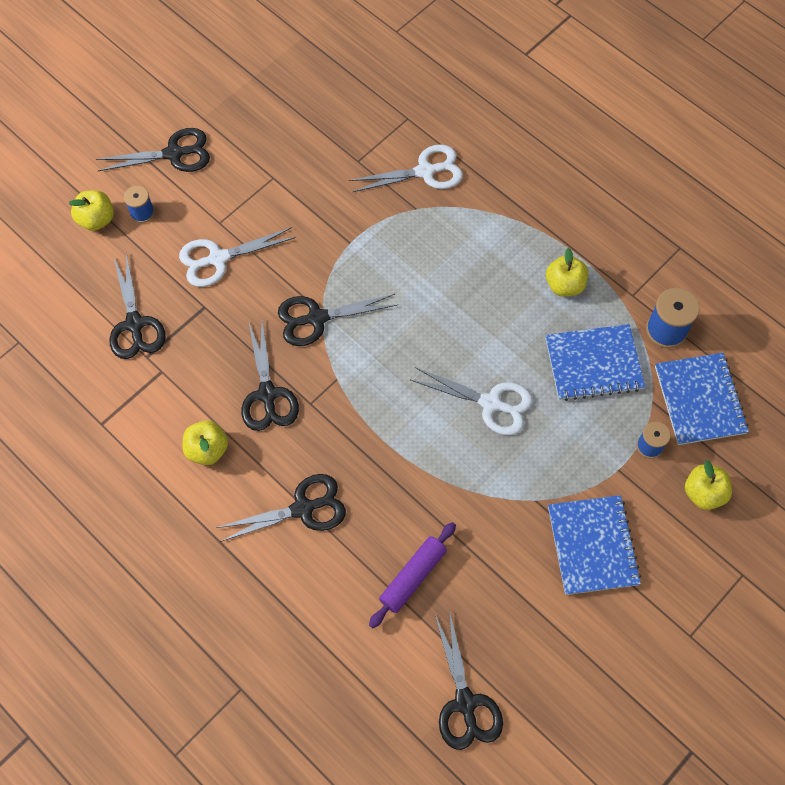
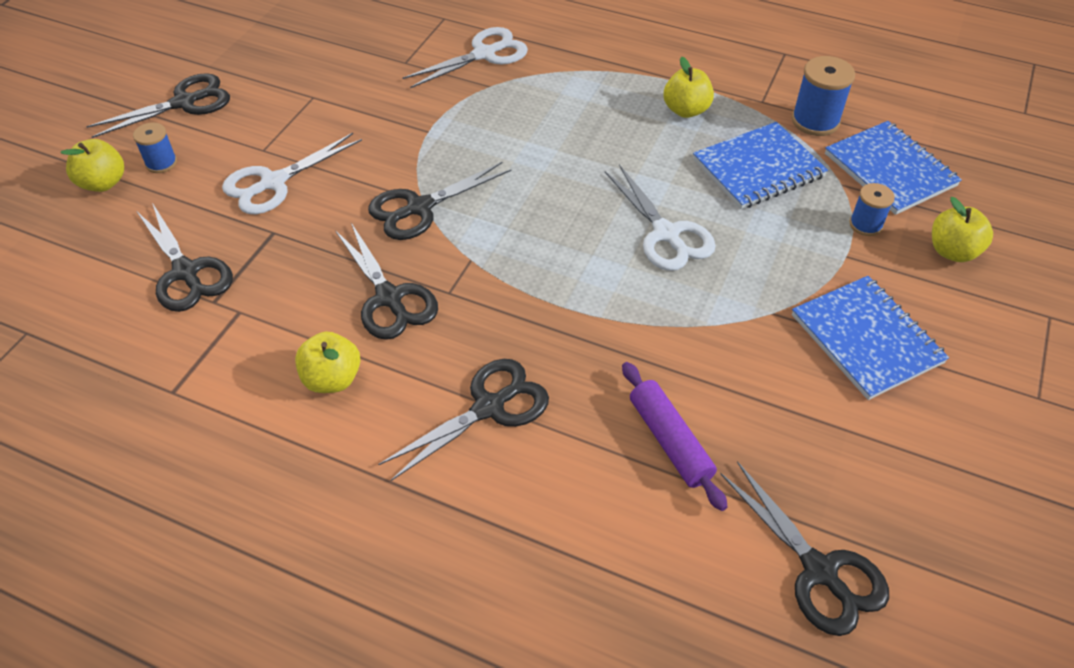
camera: 20 degrees left, 15 degrees down
purple rolling pin [369,522,456,628] -> purple rolling pin turned 45 degrees counterclockwise [622,362,728,511]
white scissors [411,367,532,435] -> white scissors turned 60 degrees clockwise [605,164,716,271]

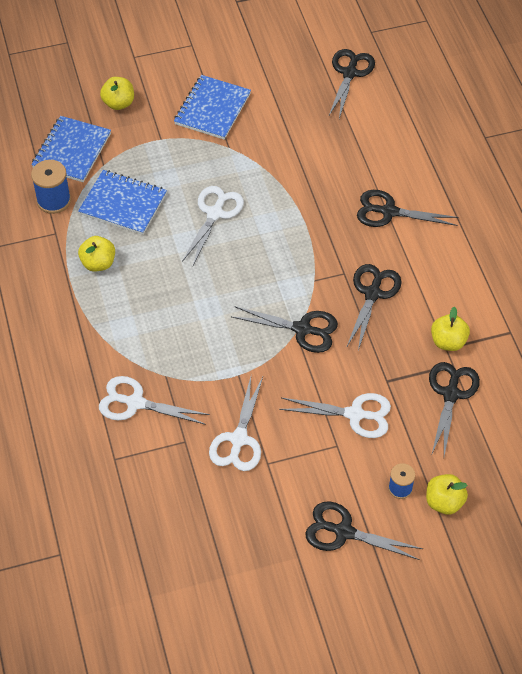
camera: 130 degrees left, 5 degrees up
yellow apple [295,332,360,393] -> yellow apple moved to [431,307,470,351]
purple rolling pin [622,362,728,511] -> none
blue spool [849,183,895,236] -> none
none -> white scissors [209,377,263,471]

